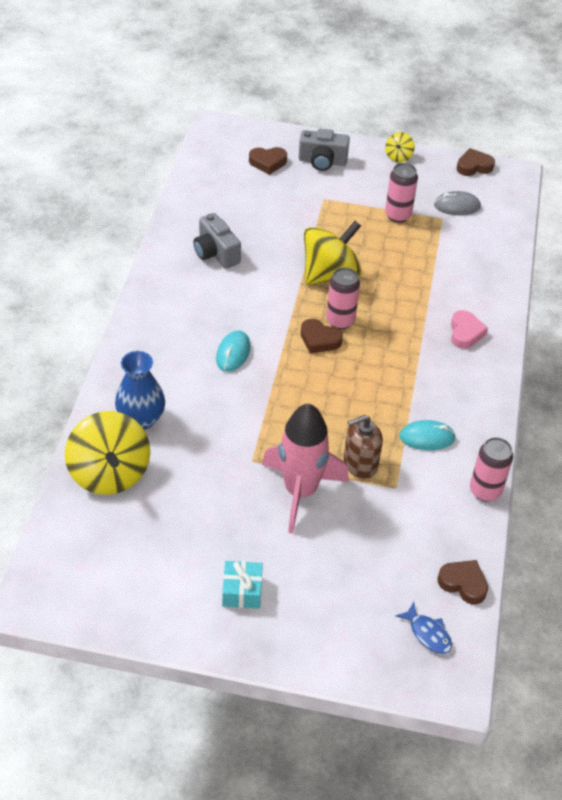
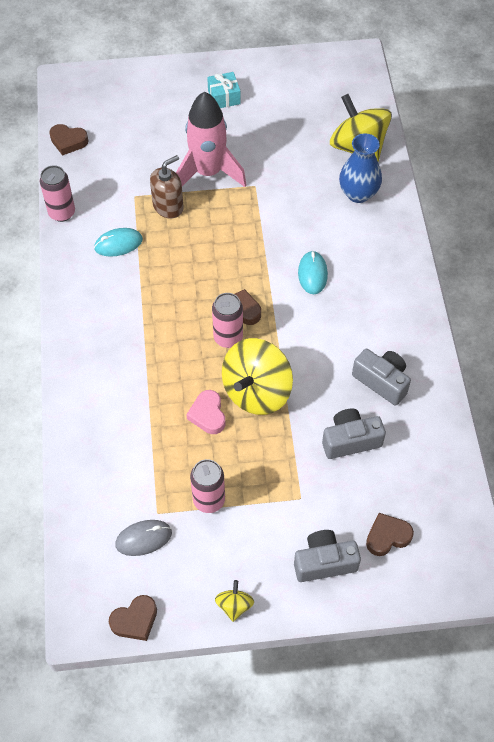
camera: 165 degrees right, 10 degrees up
blue fish [395,602,452,654] -> none
pink heart [451,310,488,349] -> pink heart moved to [186,390,225,434]
none -> grey camera [322,408,386,459]

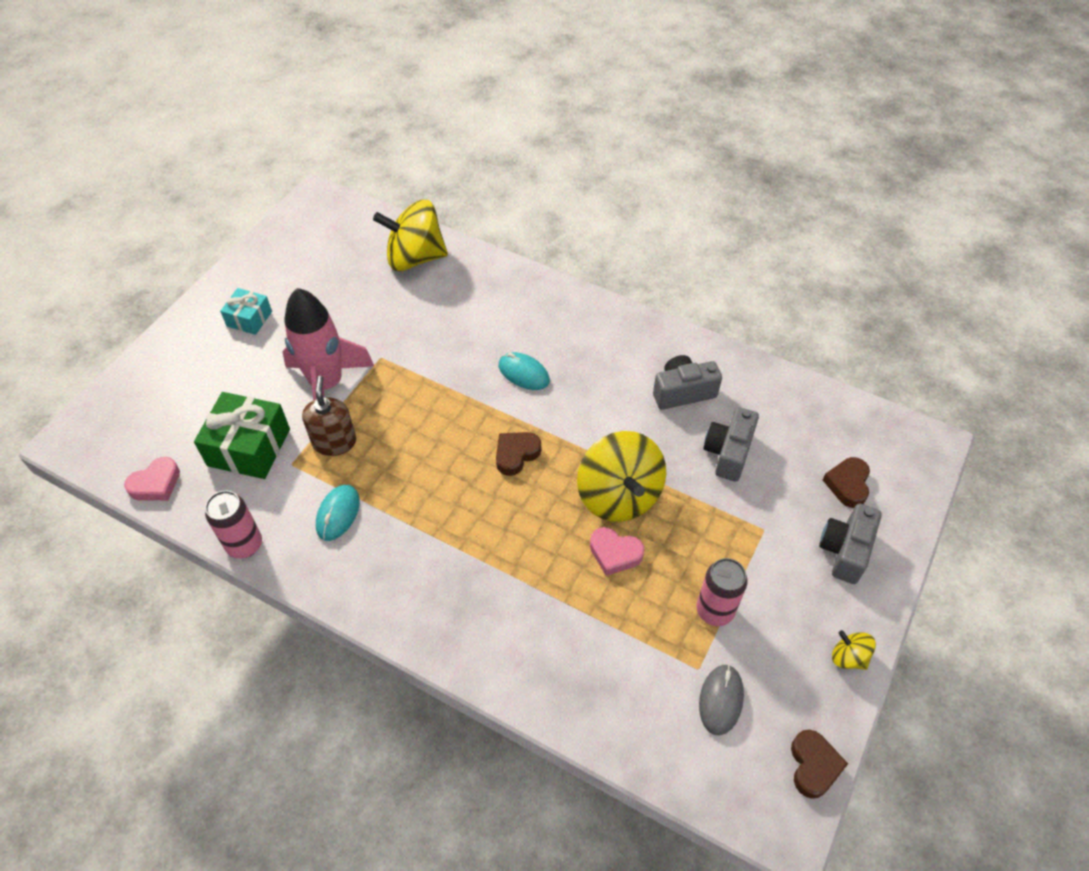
camera: 55 degrees left, 5 degrees down
brown heart [49,124,88,156] -> pink heart [124,457,180,501]
pink can [212,293,243,348] -> none
blue vase [339,133,382,203] -> none
none -> green gift [194,392,290,479]

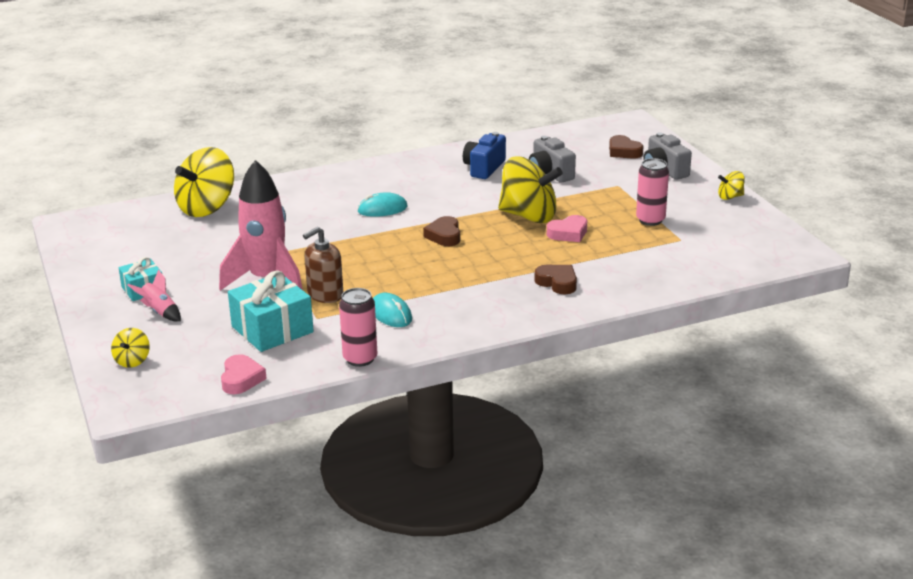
camera: 50 degrees left, 25 degrees down
green gift [194,392,290,479] -> turquoise gift [228,270,314,352]
brown soap dispenser [302,376,356,456] -> brown soap dispenser turned 75 degrees counterclockwise [303,227,343,303]
grey camera [653,355,722,410] -> blue camera [463,132,506,179]
grey mouse [699,664,744,735] -> none
brown heart [791,730,848,799] -> brown heart moved to [535,265,577,294]
none -> yellow spinning top [111,328,150,368]
none -> pink rocket [128,269,181,322]

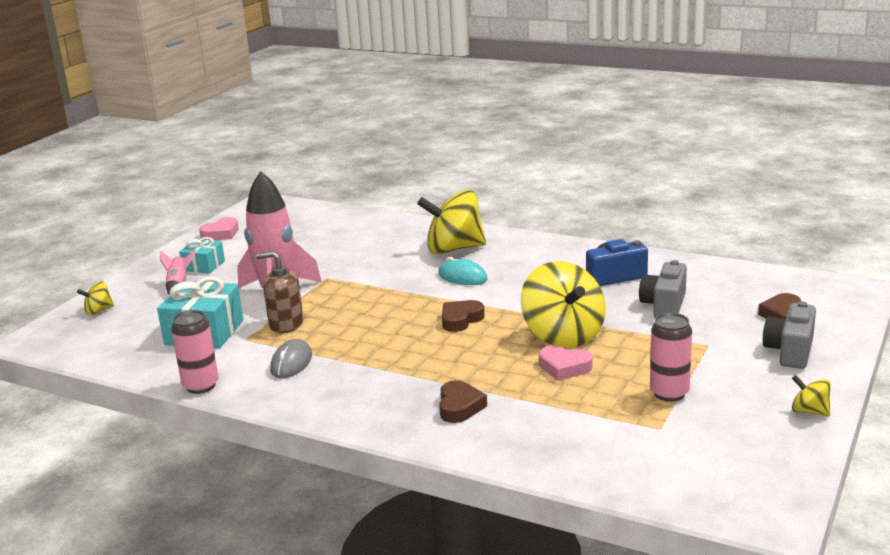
camera: 50 degrees right, 5 degrees down
yellow spinning top [174,147,234,217] -> yellow spinning top moved to [417,189,486,255]
pink heart [221,354,267,394] -> pink heart moved to [199,217,239,240]
turquoise mouse [373,293,412,327] -> grey mouse [270,339,312,378]

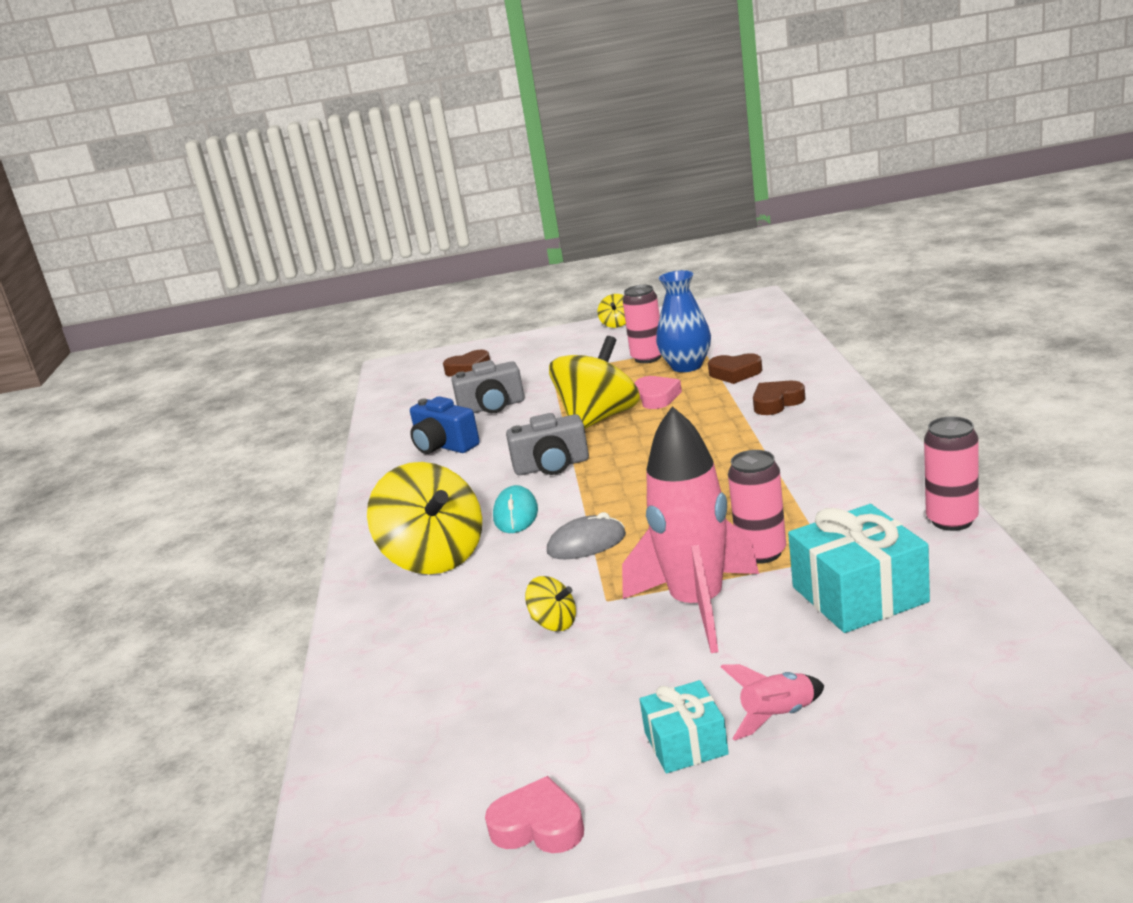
camera: 120 degrees left, 0 degrees up
yellow spinning top [77,281,114,315] -> yellow spinning top moved to [525,576,576,632]
brown soap dispenser [256,251,303,333] -> pink can [728,450,786,564]
grey mouse [270,339,312,378] -> grey mouse moved to [547,512,626,559]
brown heart [442,300,485,332] -> brown heart moved to [708,353,762,384]
grey camera [763,301,816,369] -> grey camera moved to [506,413,589,475]
none -> blue vase [656,270,711,372]

